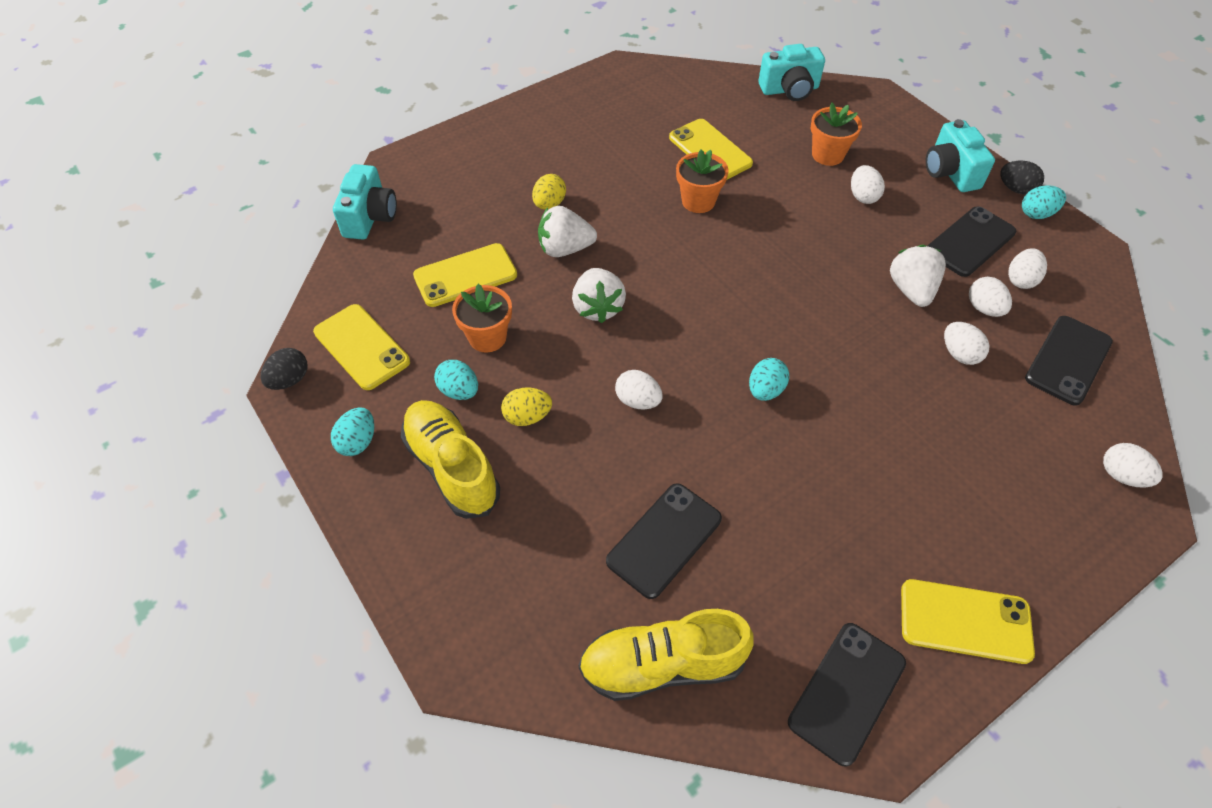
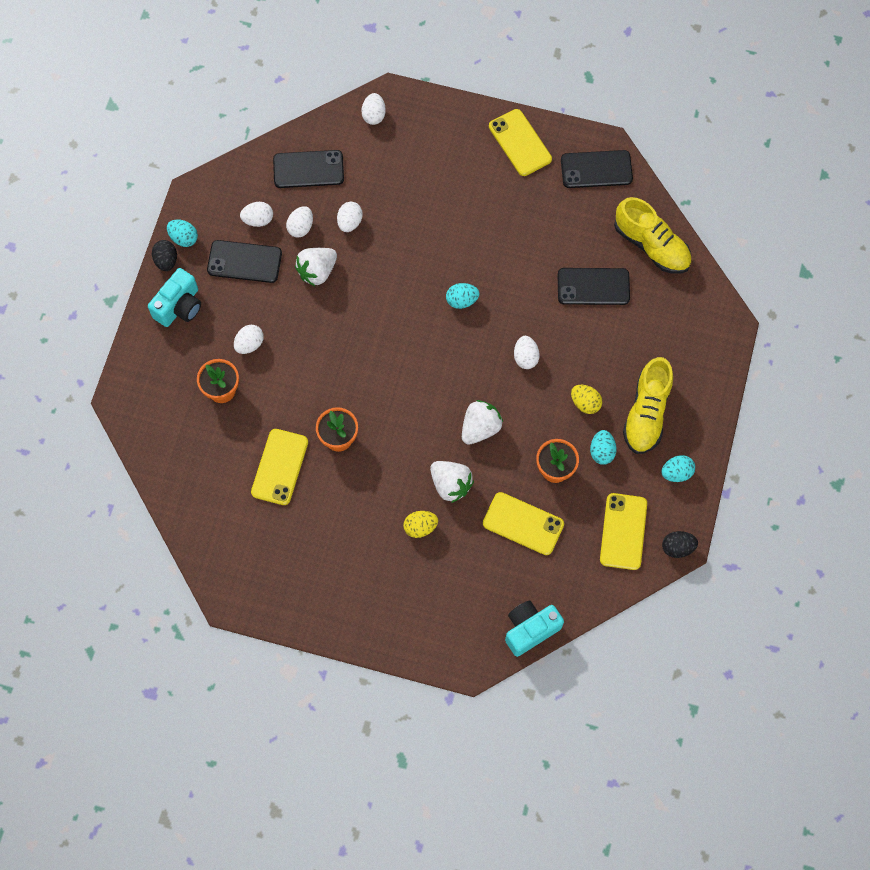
camera: 130 degrees left, 15 degrees up
turquoise camera [758,44,825,101] -> none

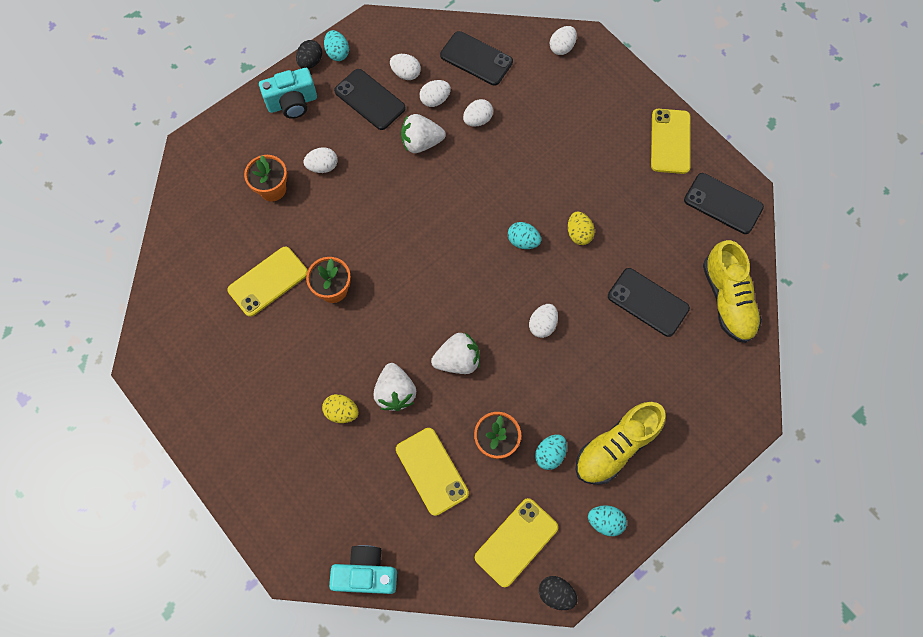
camera: 35 degrees right, 0 degrees up
yellow egg [571,385,602,414] -> yellow egg moved to [568,211,595,245]

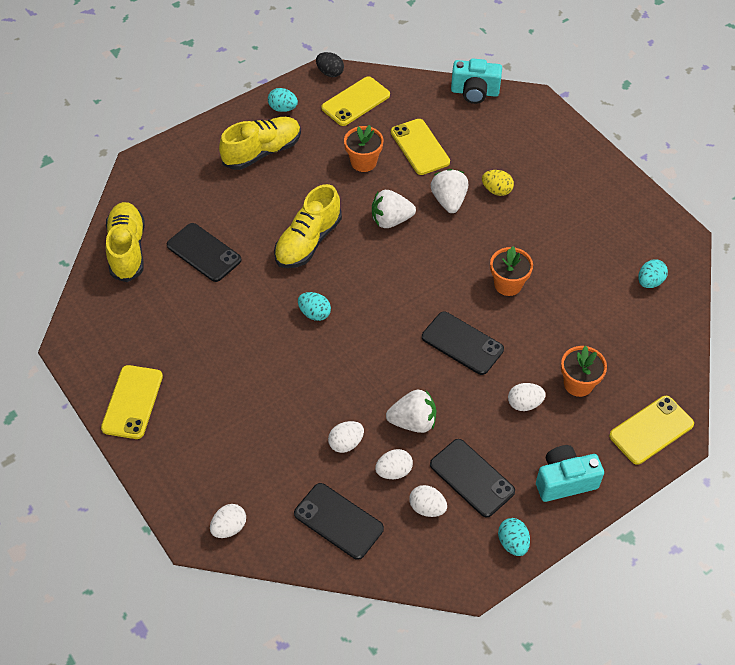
camera: 175 degrees left, 15 degrees down
yellow phone [228,247,308,317] -> yellow phone moved to [609,396,694,465]
black egg [296,40,322,69] -> none
white egg [529,304,558,338] -> yellow shoe [274,184,342,268]
turquoise egg [535,434,567,470] -> turquoise egg moved to [638,259,668,288]
yellow egg [568,211,595,245] -> none
black phone [684,173,764,234] -> black phone moved to [422,311,504,375]

